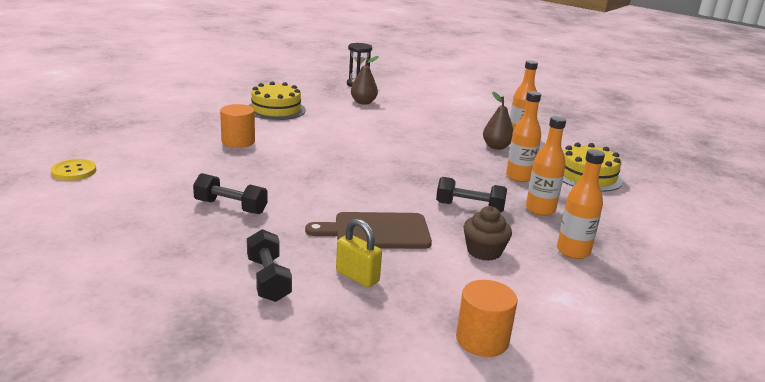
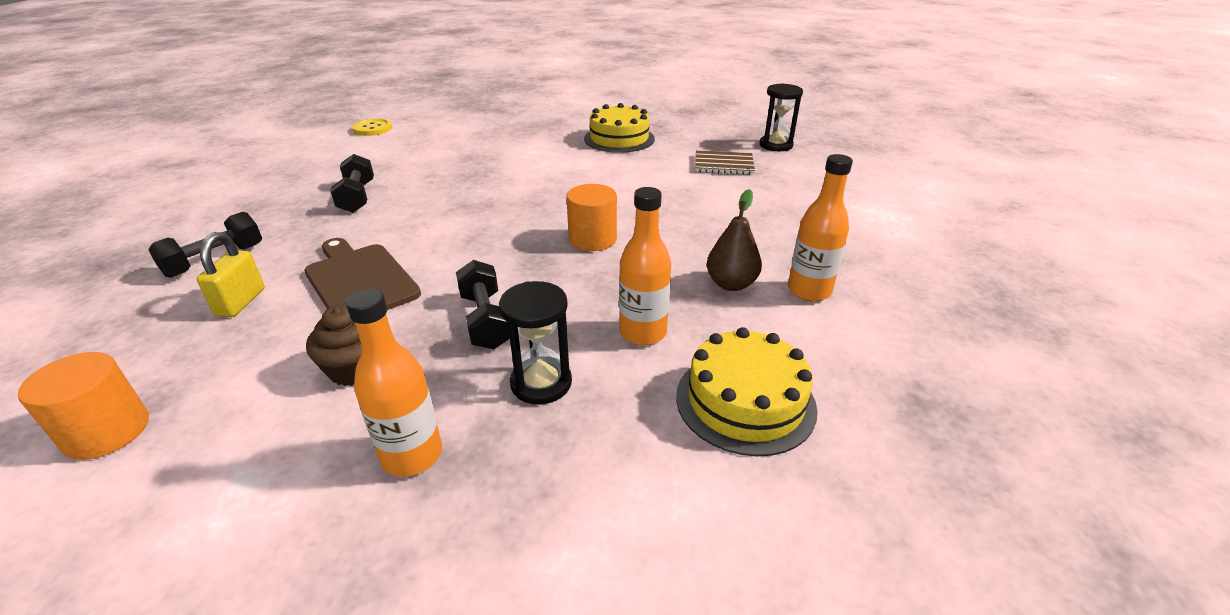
camera: 60 degrees right, 10 degrees up
orange cylinder [220,104,255,148] -> orange cylinder moved to [567,184,617,251]
brown pear [351,56,379,105] -> brown notebook [695,150,755,175]
orange bottle [526,116,566,216] -> black hourglass [499,281,572,404]

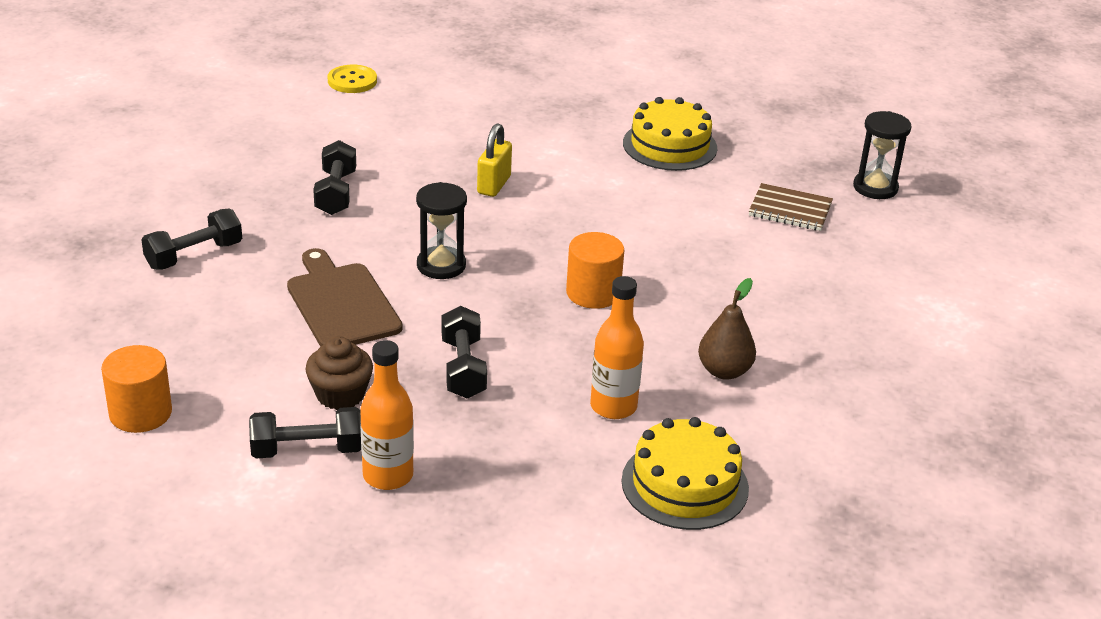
camera: 10 degrees right, 0 degrees up
yellow padlock [197,232,265,317] -> yellow padlock moved to [477,123,512,197]
black hourglass [499,281,572,404] -> black hourglass moved to [416,182,467,279]
orange bottle [788,154,853,301] -> none
none -> black dumbbell [249,407,361,459]

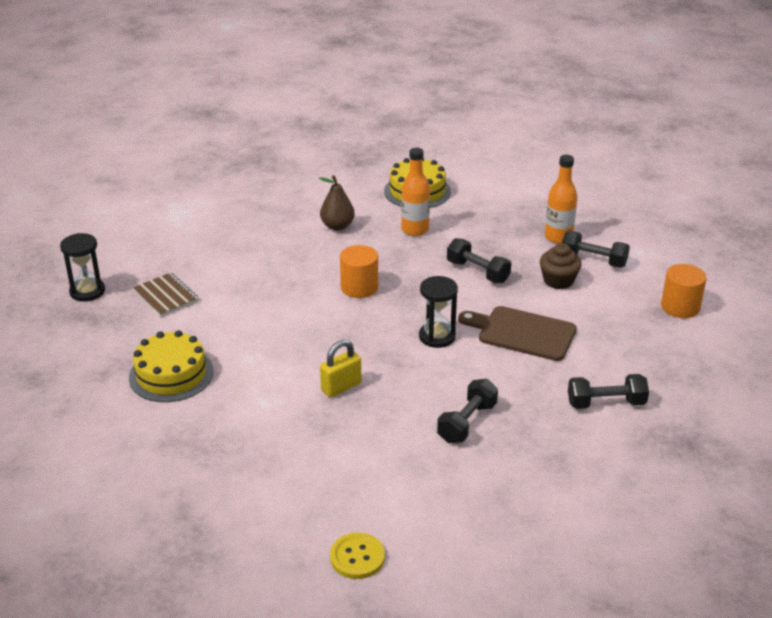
camera: 145 degrees left, 0 degrees up
brown cutting board [287,248,402,347] -> brown cutting board turned 105 degrees clockwise [458,306,577,361]
black dumbbell [442,306,487,399] -> black dumbbell turned 75 degrees counterclockwise [447,238,511,283]

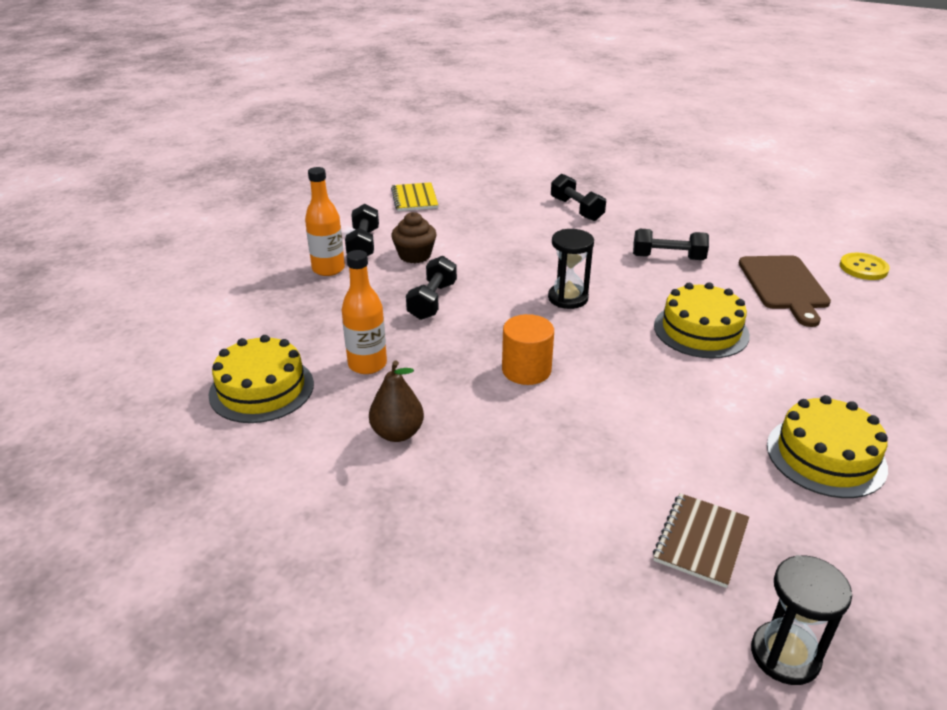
camera: 115 degrees left, 0 degrees up
yellow padlock [320,340,361,397] -> yellow cake [654,282,750,358]
brown cutting board [458,306,577,361] -> brown cutting board moved to [739,255,831,327]
orange cylinder [661,264,706,318] -> yellow notebook [391,182,438,211]

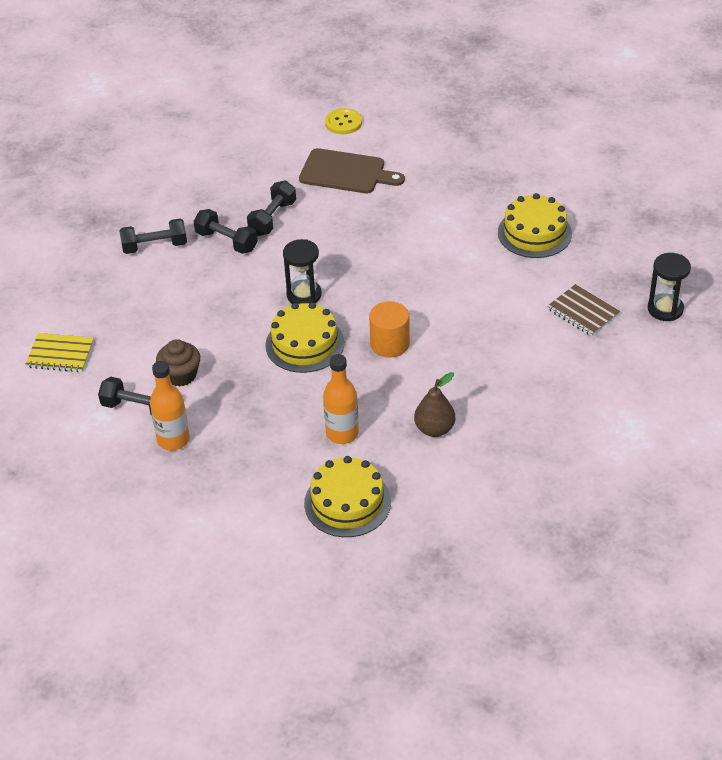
camera: 70 degrees left, 10 degrees up
black dumbbell [406,256,457,320] -> black dumbbell moved to [193,209,258,254]
yellow cake [654,282,750,358] -> yellow cake moved to [265,302,344,373]

